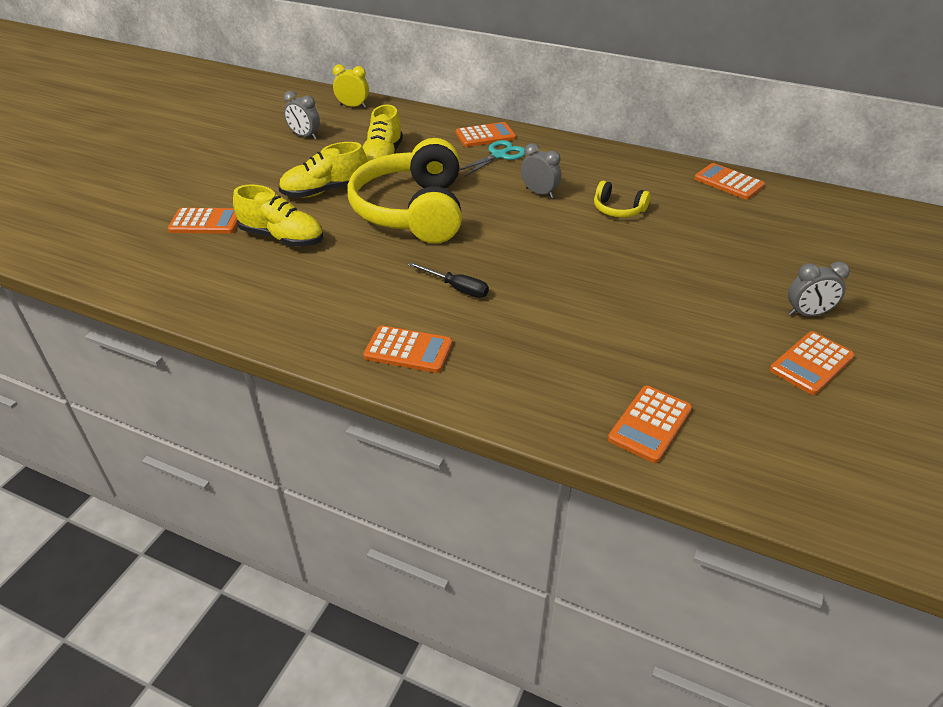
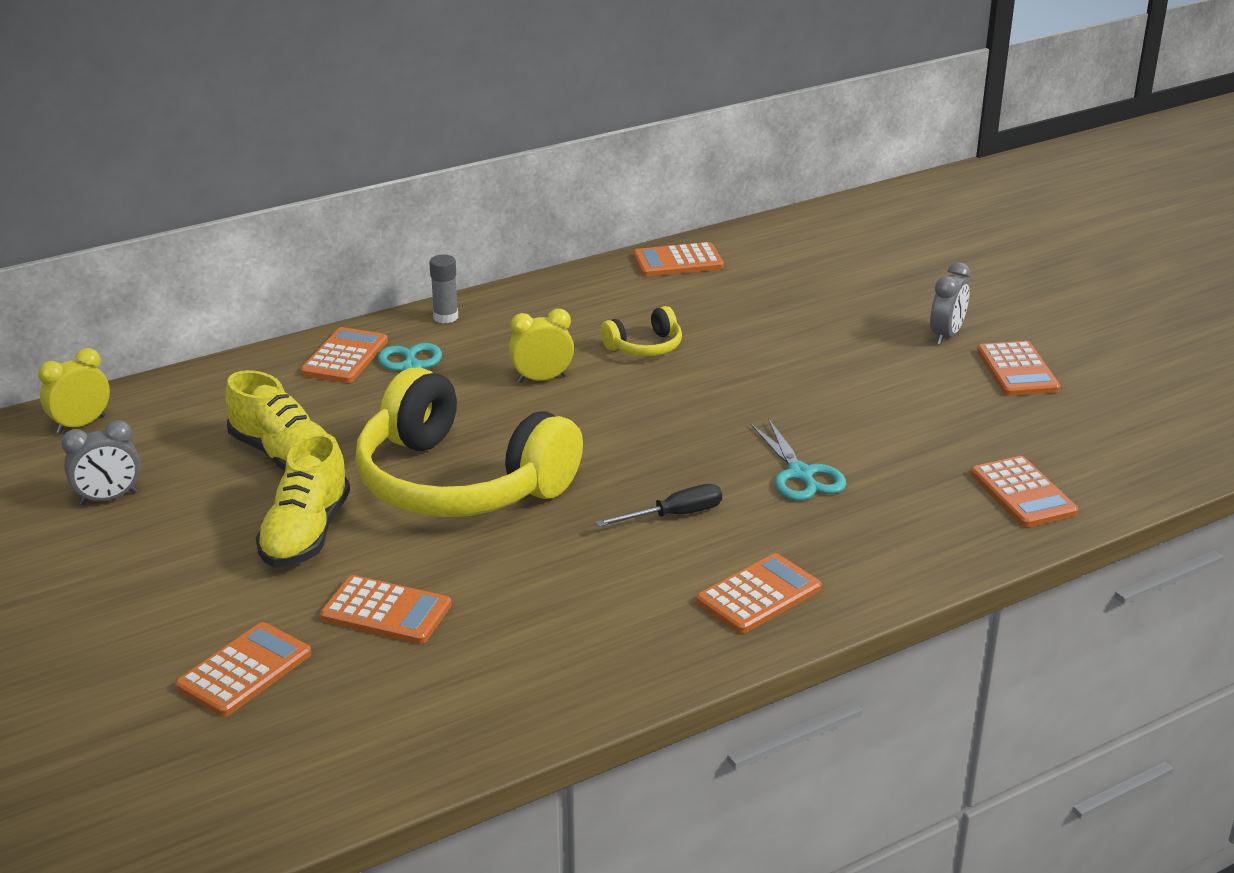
camera: 55 degrees left, 10 degrees down
yellow shoe [233,184,323,247] -> orange calculator [320,575,451,644]
grey clock [521,143,561,198] -> yellow clock [509,309,574,383]
none -> grey glue stick [429,254,458,323]
none -> turquoise scissors [750,418,846,501]

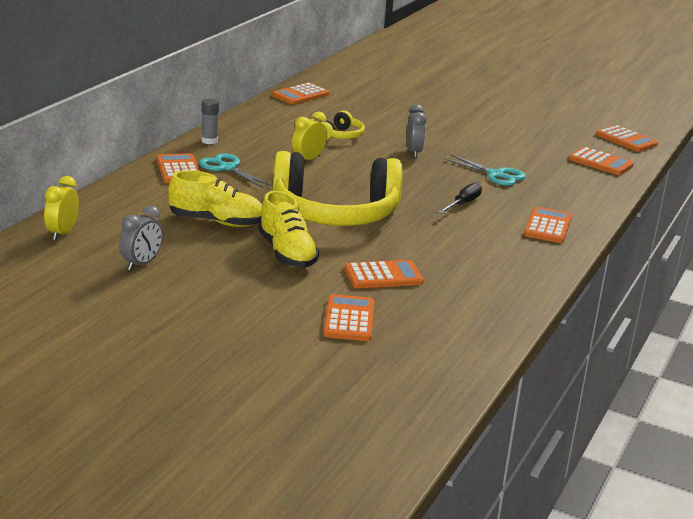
camera: 35 degrees left, 5 degrees down
grey clock [930,262,971,345] -> grey clock moved to [407,104,427,158]
orange calculator [977,341,1060,396] -> orange calculator moved to [596,125,658,152]

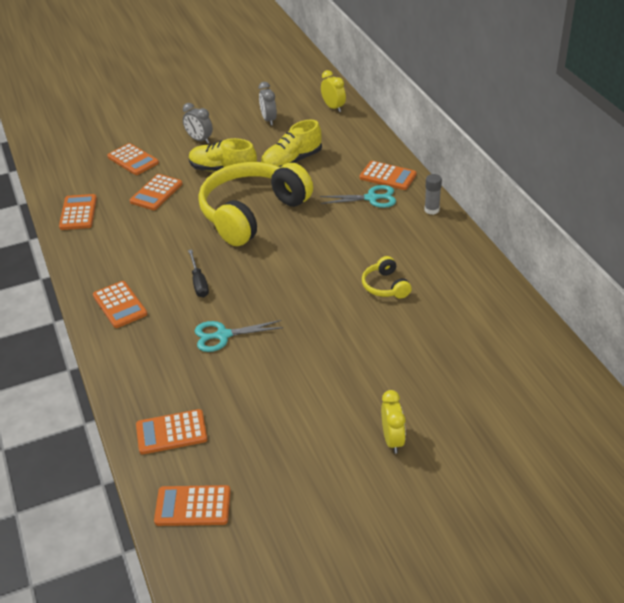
camera: 135 degrees right, 15 degrees up
orange calculator [272,83,329,104] -> orange calculator moved to [59,194,97,230]
yellow clock [292,112,327,160] -> yellow clock moved to [381,390,406,454]
grey clock [407,104,427,158] -> grey clock moved to [183,103,213,144]

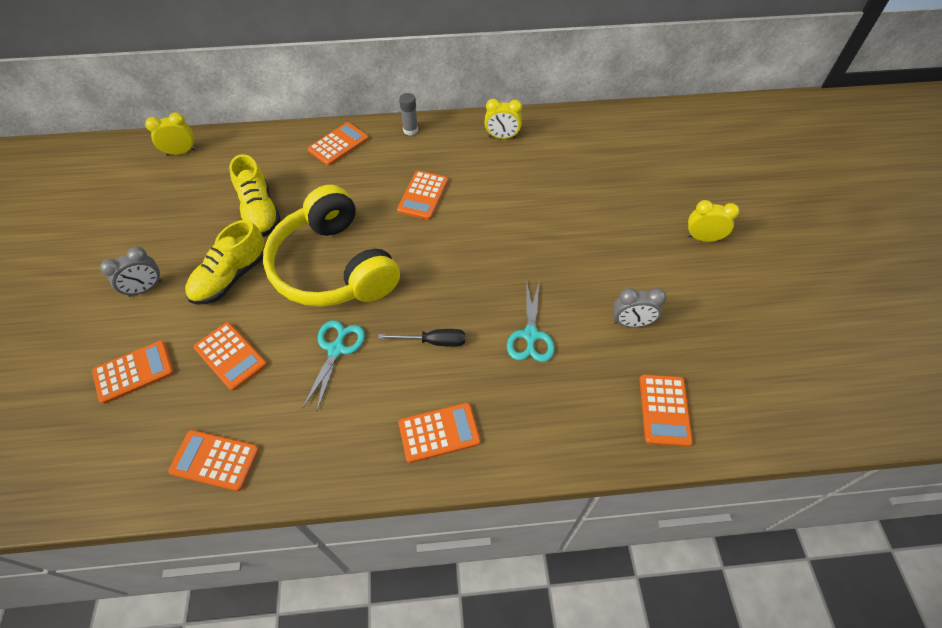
camera: 75 degrees left, 15 degrees up
orange calculator [154,485,231,526] -> orange calculator moved to [397,171,448,220]
grey clock [259,82,277,126] -> grey clock moved to [613,288,666,327]
turquoise scissors [320,185,396,208] -> turquoise scissors moved to [303,320,365,411]
yellow headphones [362,256,412,299] -> none
none -> yellow clock [485,99,522,139]

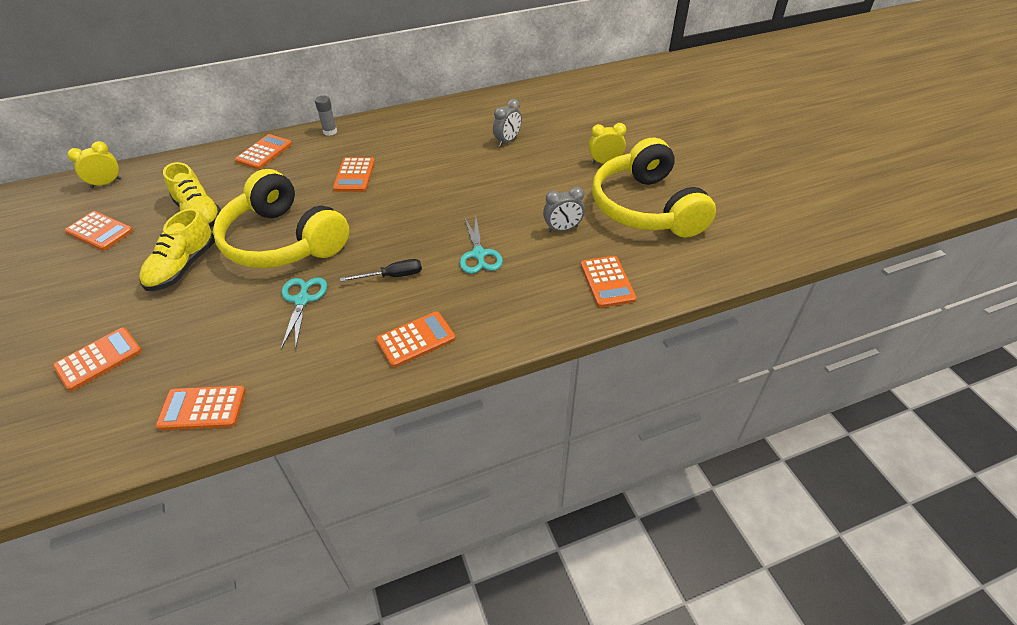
camera: 15 degrees left, 10 degrees down
grey clock [100,247,162,297] -> grey clock moved to [493,99,522,146]
orange calculator [194,322,267,391] -> orange calculator moved to [65,211,133,251]
yellow clock [485,99,522,139] -> none
none -> yellow headphones [592,137,716,238]

